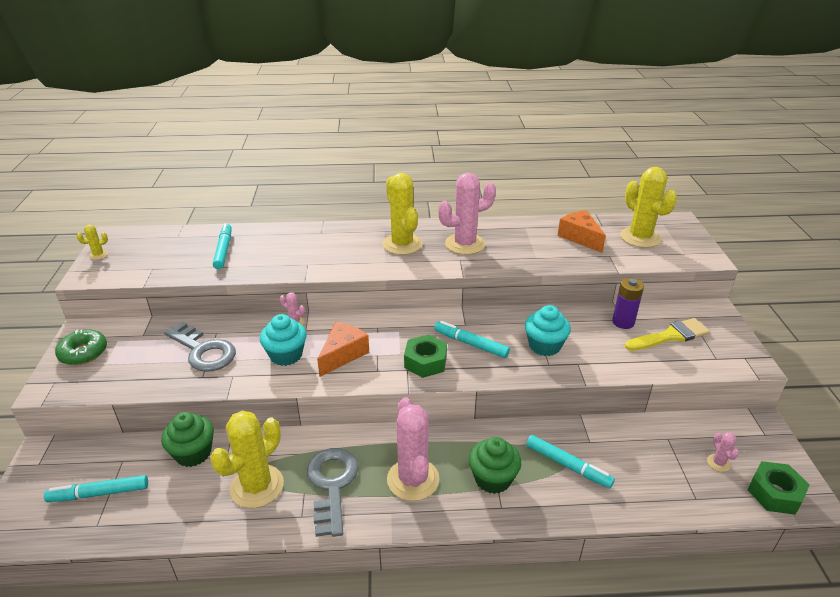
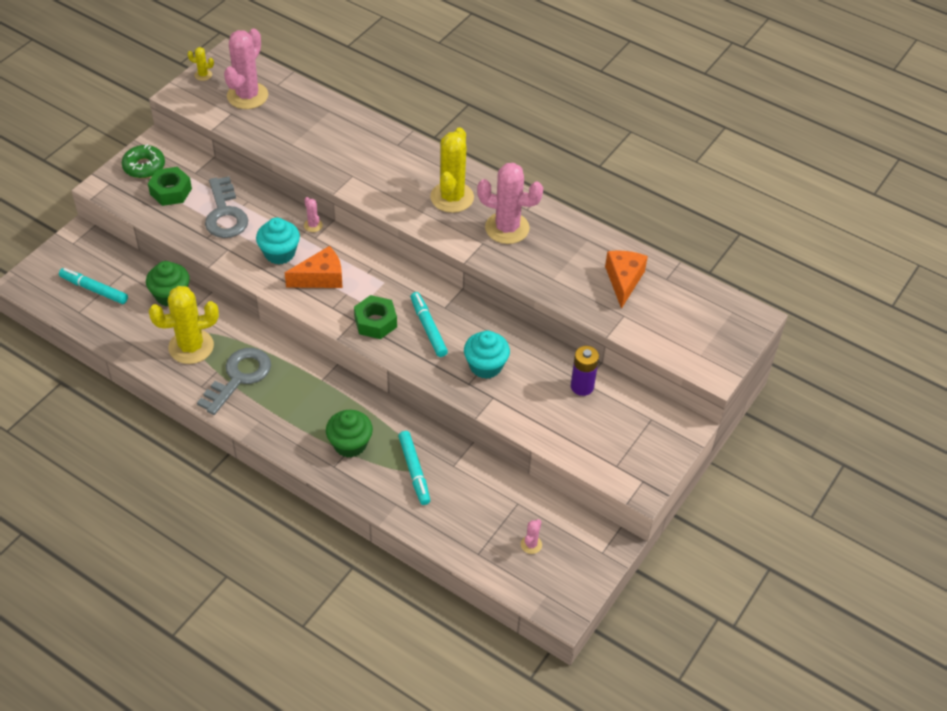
camera: 35 degrees right, 15 degrees up
turquoise marker [213,223,232,269] -> none
pink cactus [387,397,439,501] -> pink cactus moved to [224,29,268,109]
yellow cactus [620,167,677,248] -> none
yellow brush [625,318,710,351] -> none
green nut [747,461,810,515] -> green nut moved to [148,167,192,206]

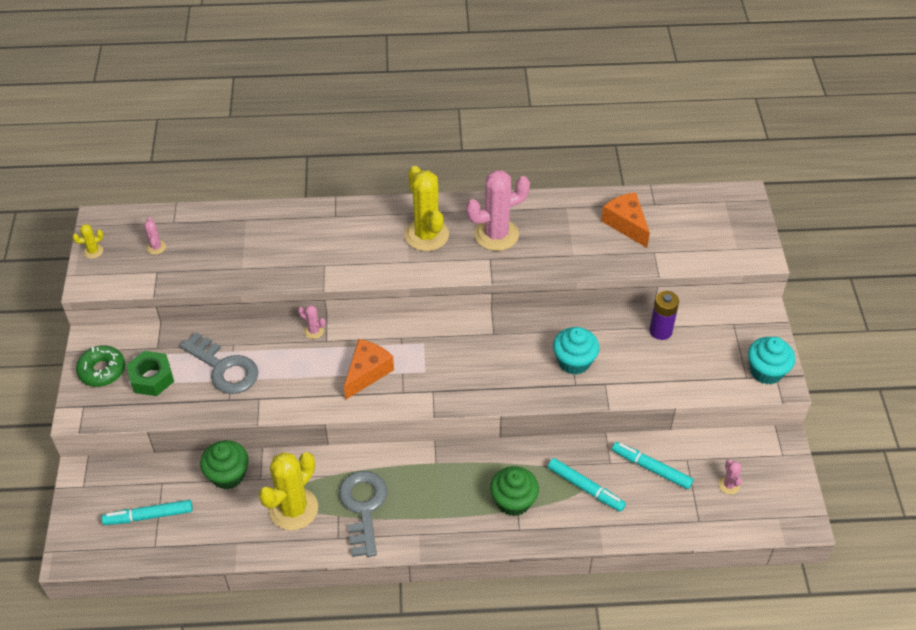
camera: 35 degrees left, 0 degrees up
pink cactus [224,29,268,109] -> pink cactus [144,217,166,255], size x0.44
turquoise cupcake [256,218,300,264] -> turquoise cupcake moved to [748,337,795,384]
green nut [354,295,397,339] -> none
turquoise marker [411,292,448,357] -> turquoise marker moved to [612,442,693,489]

